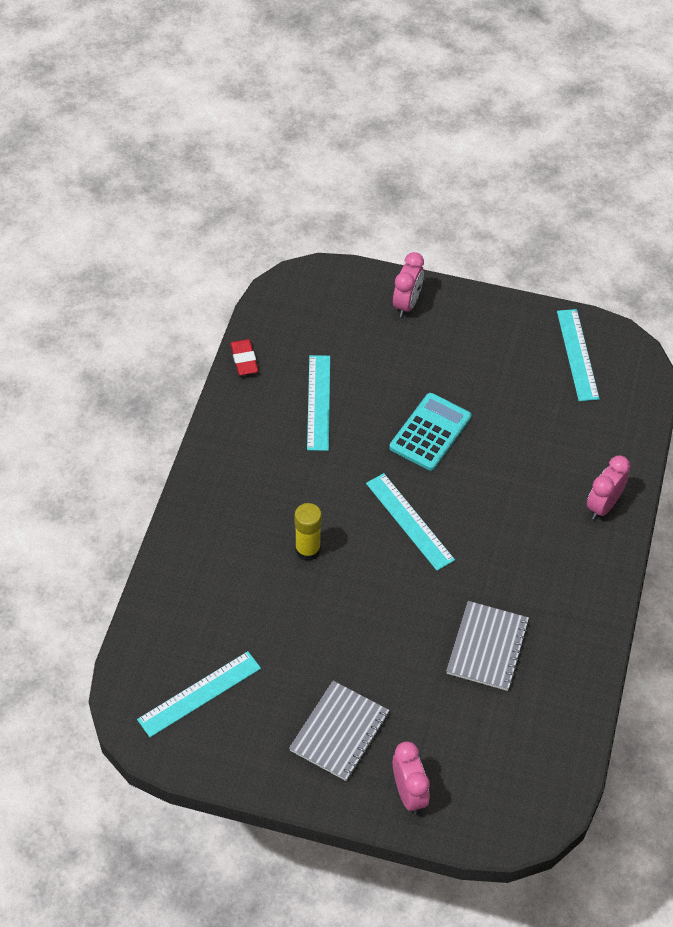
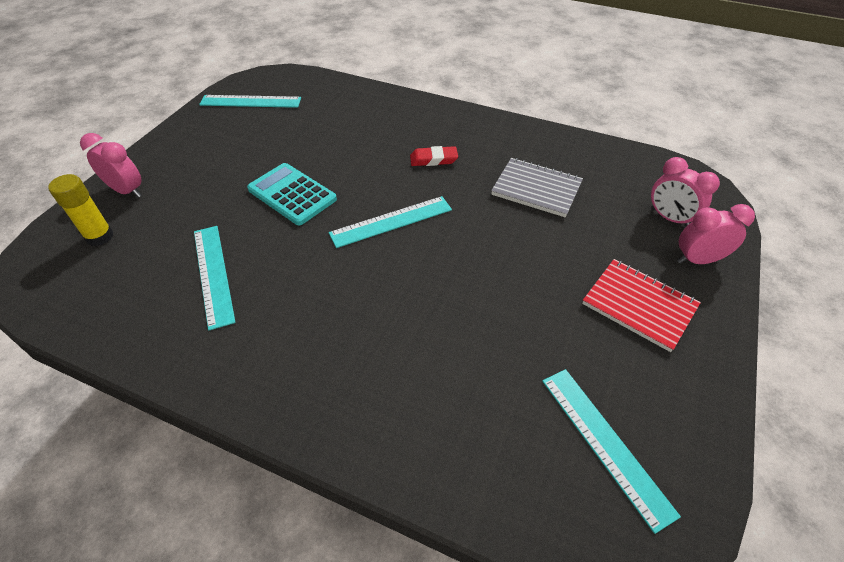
camera: 80 degrees left, 5 degrees down
red eraser [230,339,258,375] -> red eraser moved to [410,146,458,166]
grey notebook [289,681,390,781] -> red notebook [582,259,701,352]
yellow glue stick [295,503,322,561] -> yellow glue stick moved to [48,174,114,246]
turquoise ruler [307,355,330,451] -> turquoise ruler turned 60 degrees clockwise [194,226,236,330]
pink clock [587,456,630,520] -> pink clock moved to [651,157,720,227]

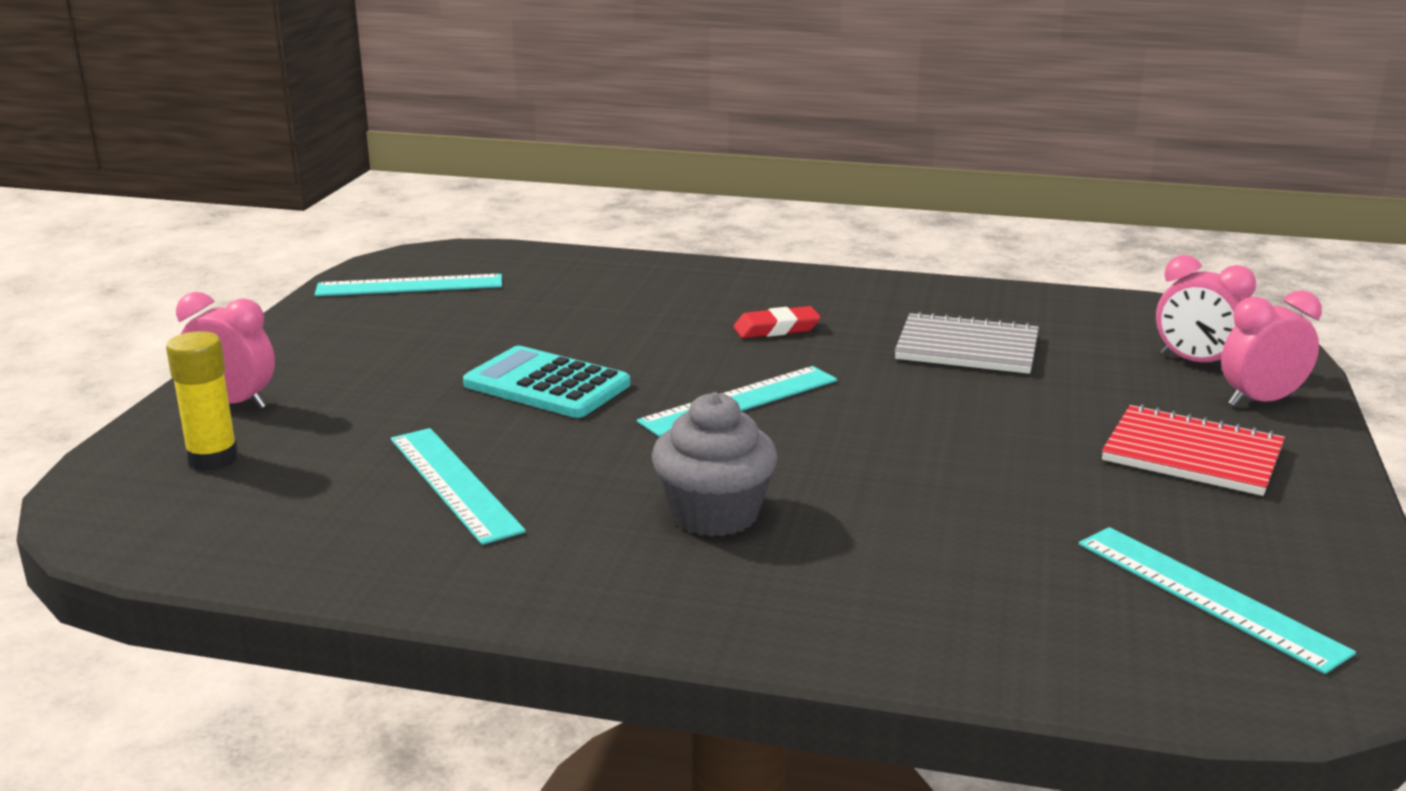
camera: 10 degrees left, 25 degrees down
none -> grey cupcake [652,392,778,537]

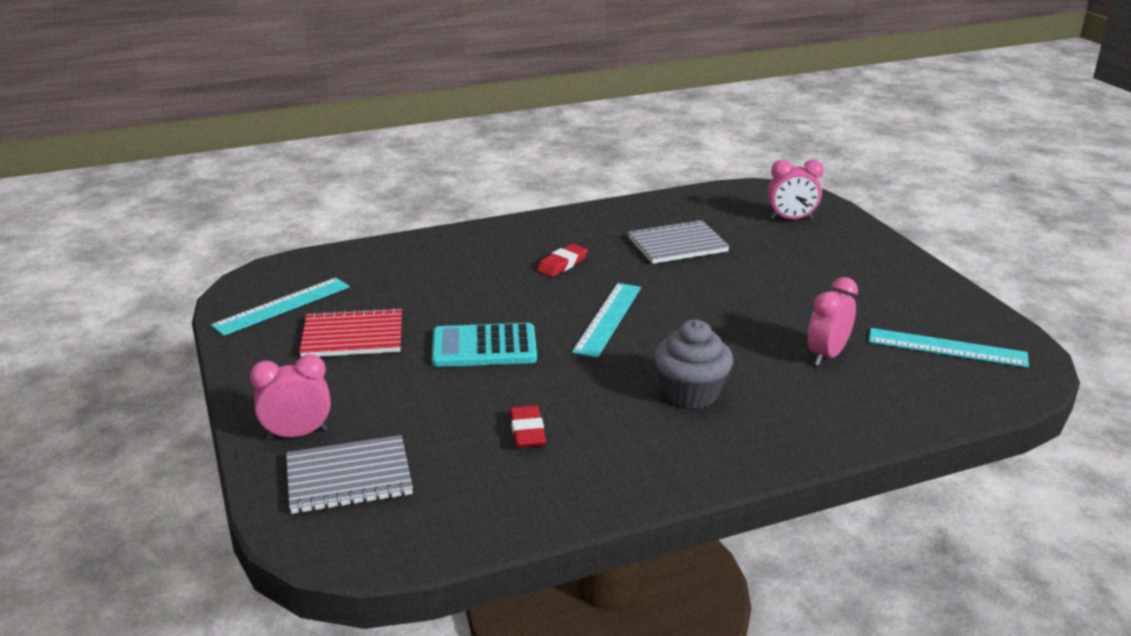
camera: 35 degrees left, 5 degrees up
yellow glue stick [166,331,239,471] -> grey notebook [286,435,413,514]
turquoise ruler [391,428,526,545] -> red eraser [510,405,546,448]
red notebook [1102,404,1285,496] -> red notebook moved to [299,307,402,357]
pink clock [1221,291,1322,406] -> pink clock moved to [808,277,858,366]

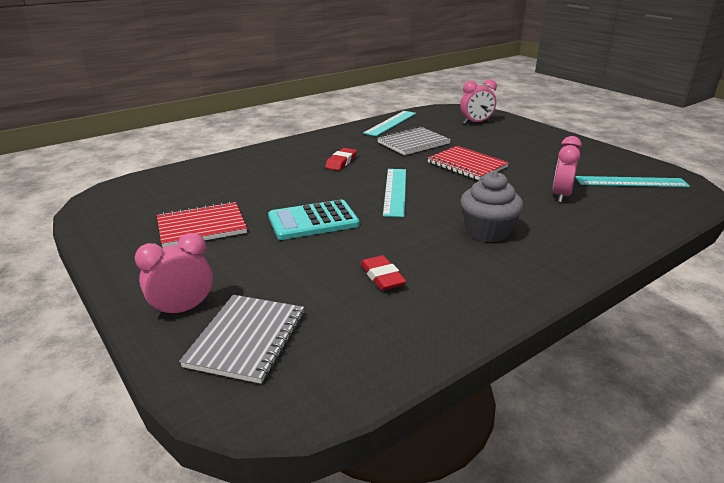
camera: 15 degrees left, 0 degrees up
turquoise ruler [211,278,350,336] -> turquoise ruler moved to [363,111,416,136]
grey notebook [286,435,413,514] -> grey notebook turned 45 degrees counterclockwise [179,295,304,384]
none -> red notebook [428,146,509,180]

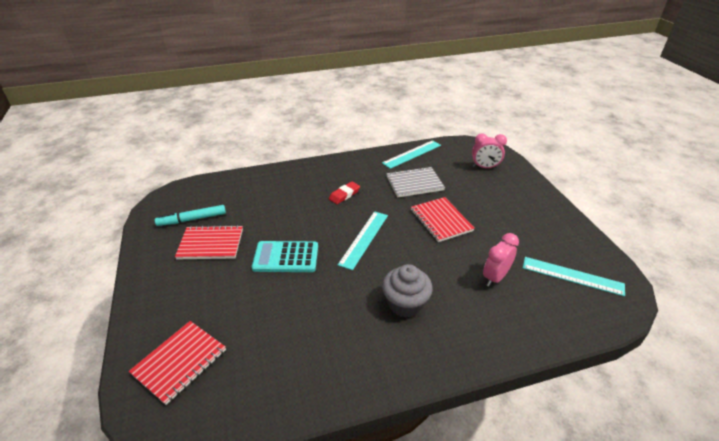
camera: 20 degrees right, 10 degrees up
pink clock [135,233,213,318] -> none
grey notebook [179,295,304,384] -> red notebook [129,321,226,405]
red eraser [360,255,407,291] -> none
none -> turquoise marker [155,205,226,226]

